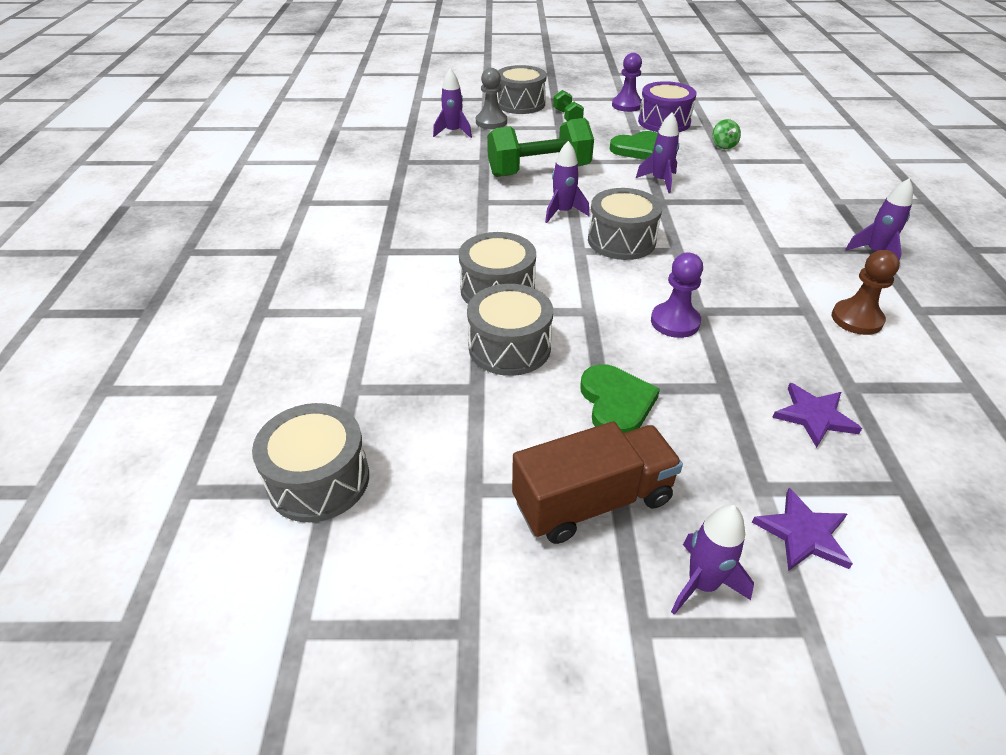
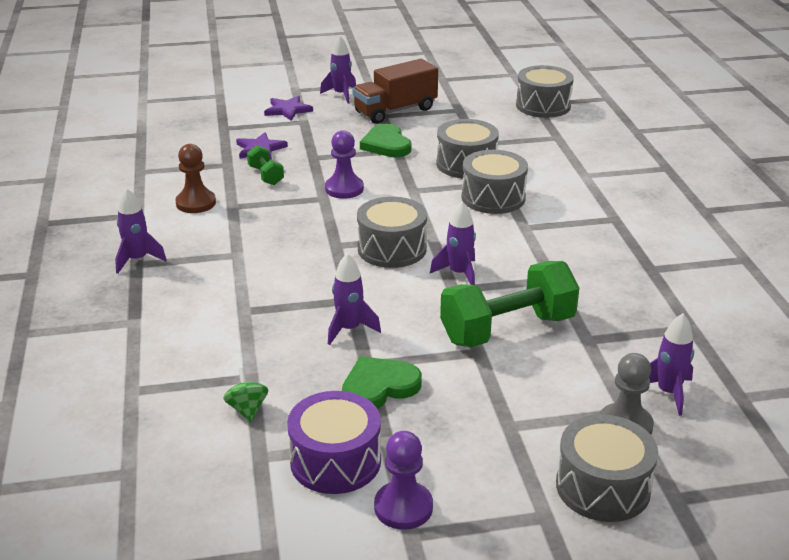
camera: 170 degrees right, 10 degrees down
green dumbbell [553,90,584,121] -> green dumbbell moved to [247,145,284,185]

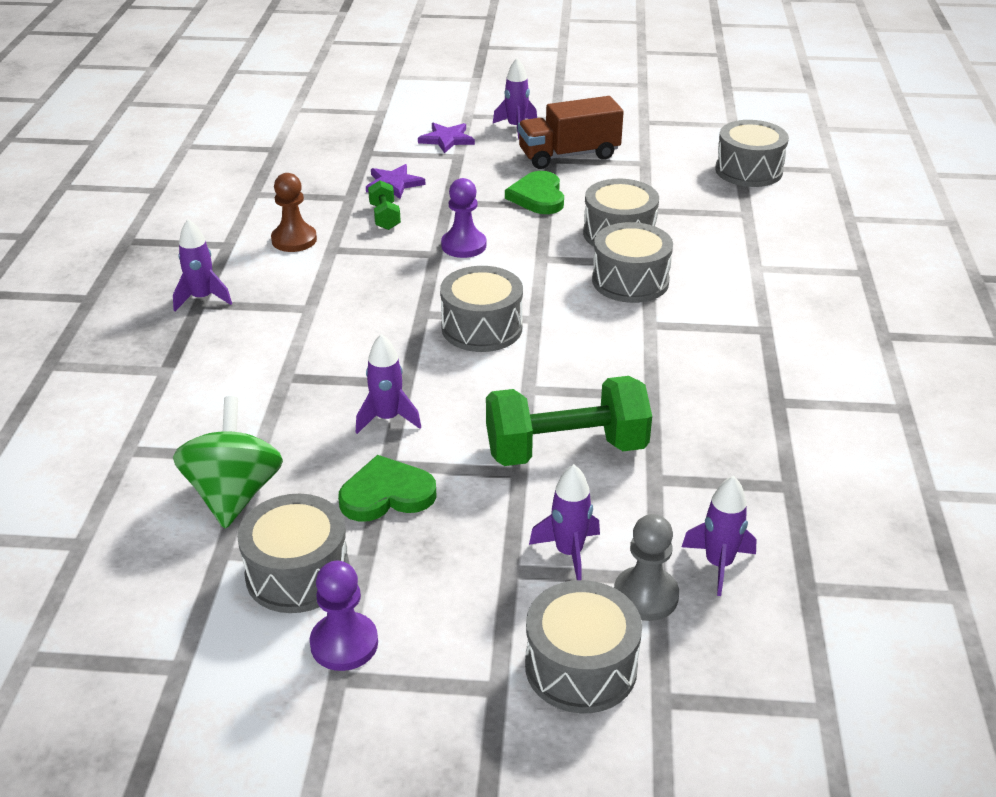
camera: 15 degrees right, 5 degrees up
green spinning top [223,368,268,422] -> green spinning top [173,396,283,529], size x2.08
purple drum [287,391,381,494] -> grey drum [237,494,350,613]
purple rocket [430,201,476,285] -> purple rocket moved to [529,464,600,580]

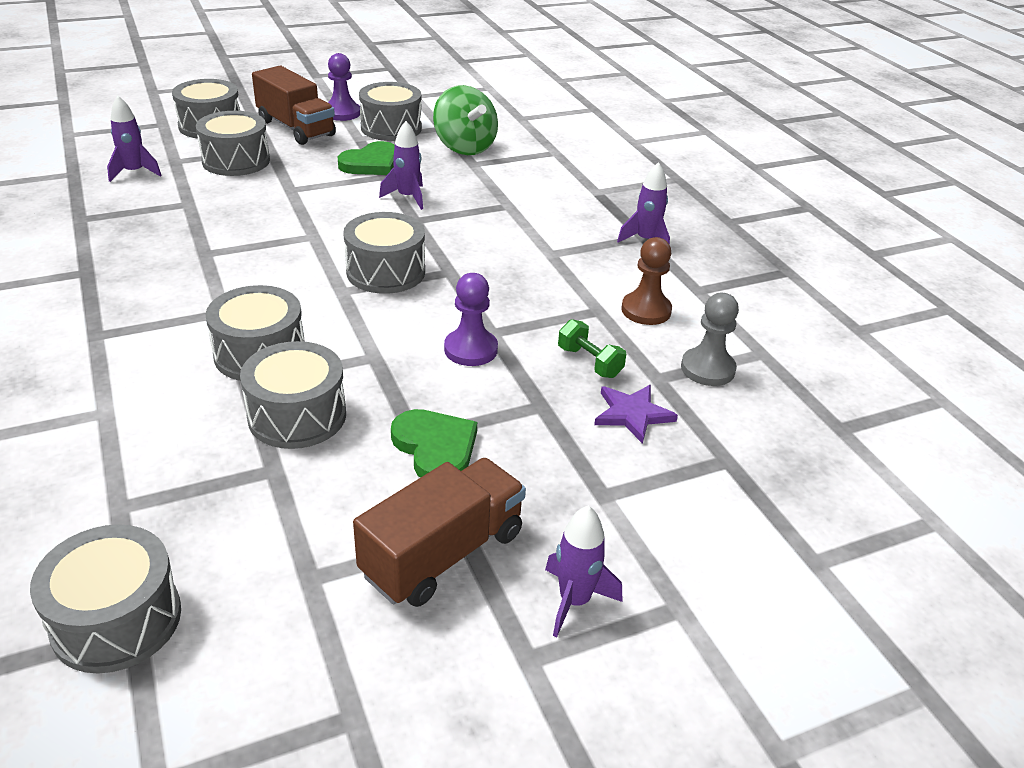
camera: 150 degrees right, 0 degrees up
purple star [418,123,475,154] -> none
green dumbbell [486,376,652,466] -> none
purple rocket [529,464,600,580] -> grey drum [196,111,270,176]
grey pawn [614,514,679,621] -> grey pawn moved to [681,293,739,386]
none -> brown truck [252,66,336,145]

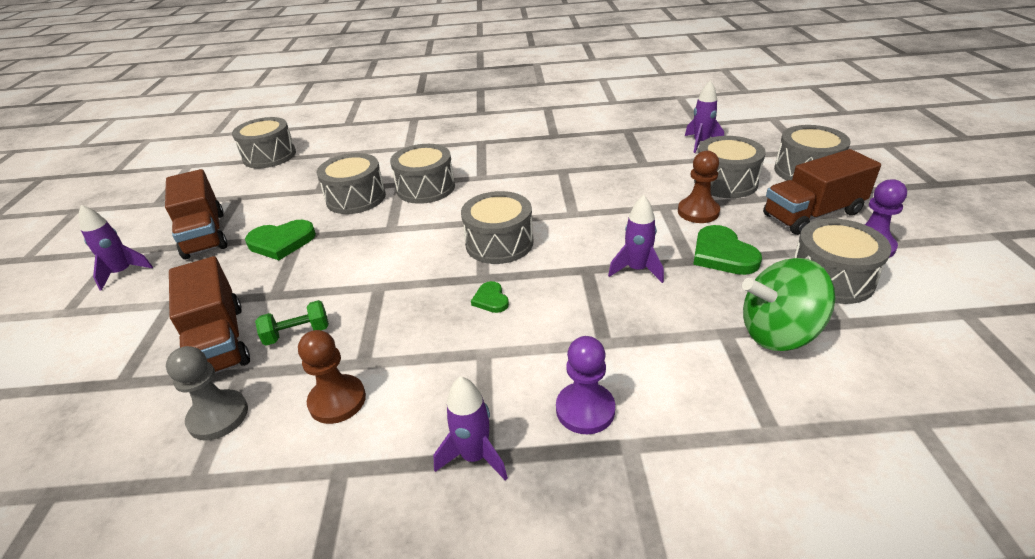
camera: 115 degrees right, 0 degrees up
purple pawn [444,273,498,366] -> purple pawn moved to [556,336,615,434]
purple star [594,385,678,444] -> brown truck [169,256,250,374]
none -> green heart [471,281,509,313]
none -> brown pawn [678,151,720,223]

